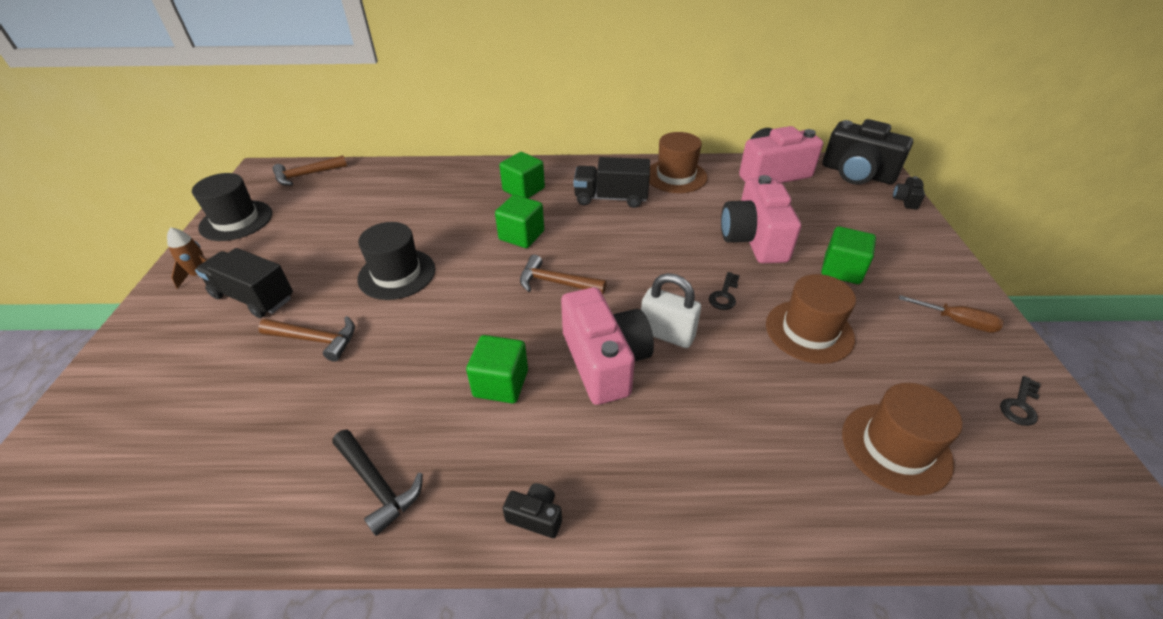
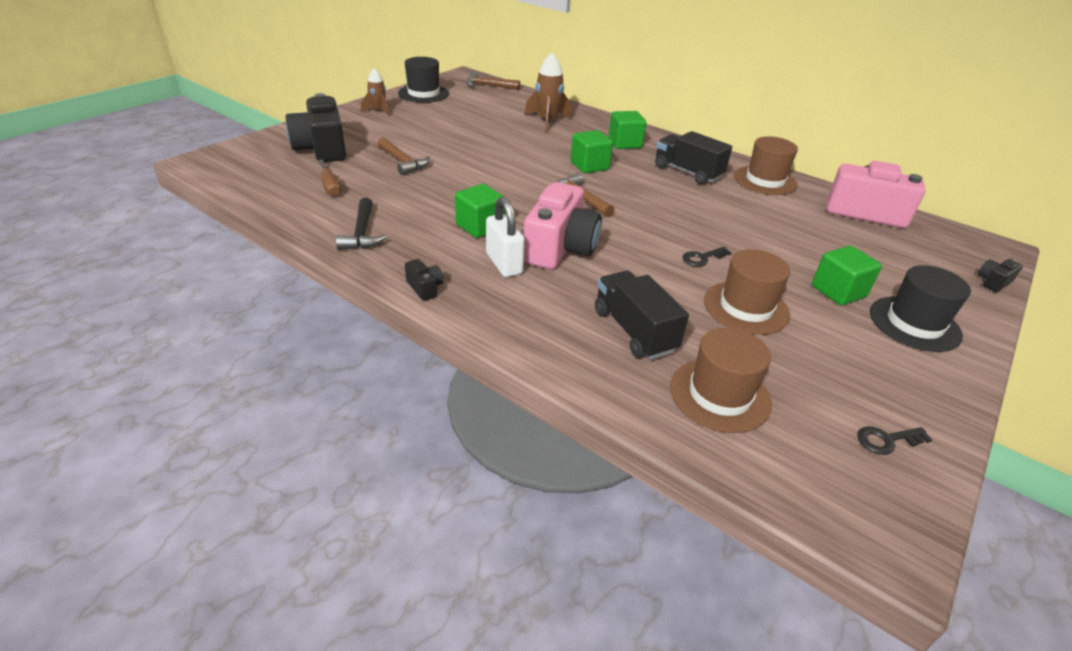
camera: 35 degrees right, 5 degrees down
black truck [195,248,293,318] -> black truck moved to [595,271,689,360]
black hat [357,222,435,300] -> black hat moved to [870,265,971,352]
white padlock [641,273,701,348] -> white padlock moved to [486,196,525,277]
pink camera [721,175,801,264] -> none
black camera [823,119,913,184] -> black camera moved to [286,93,346,162]
brown screwdriver [899,295,1004,333] -> brown screwdriver moved to [318,159,341,196]
none -> brown rocket [524,53,572,132]

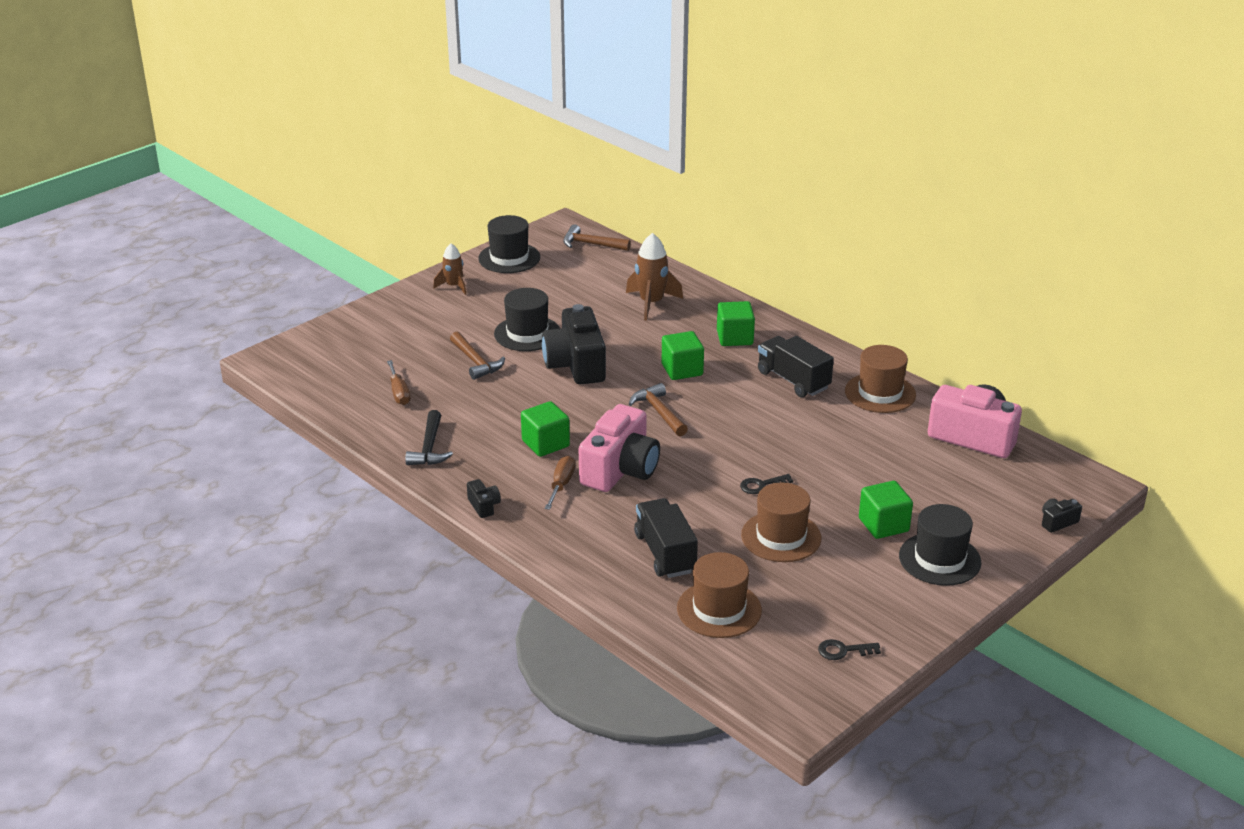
camera: 10 degrees right, 5 degrees down
black camera [286,93,346,162] -> black camera moved to [542,304,606,384]
white padlock [486,196,525,277] -> brown screwdriver [545,456,575,510]
none -> black hat [494,288,560,351]

